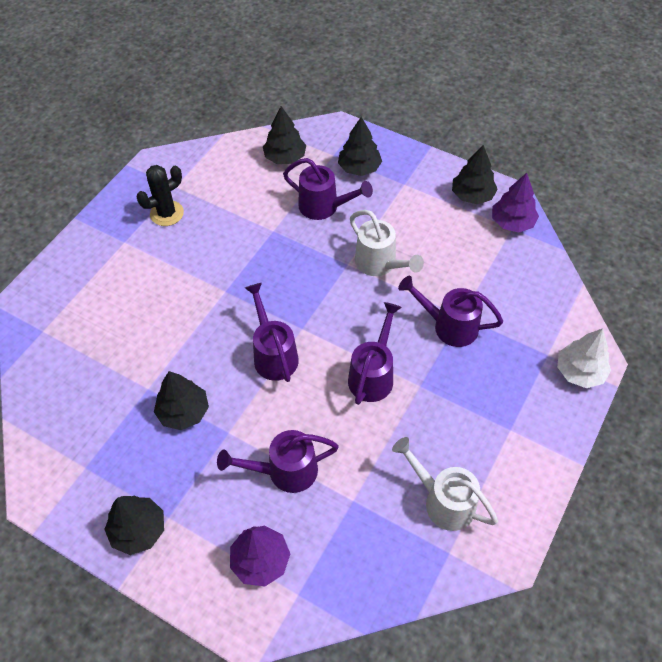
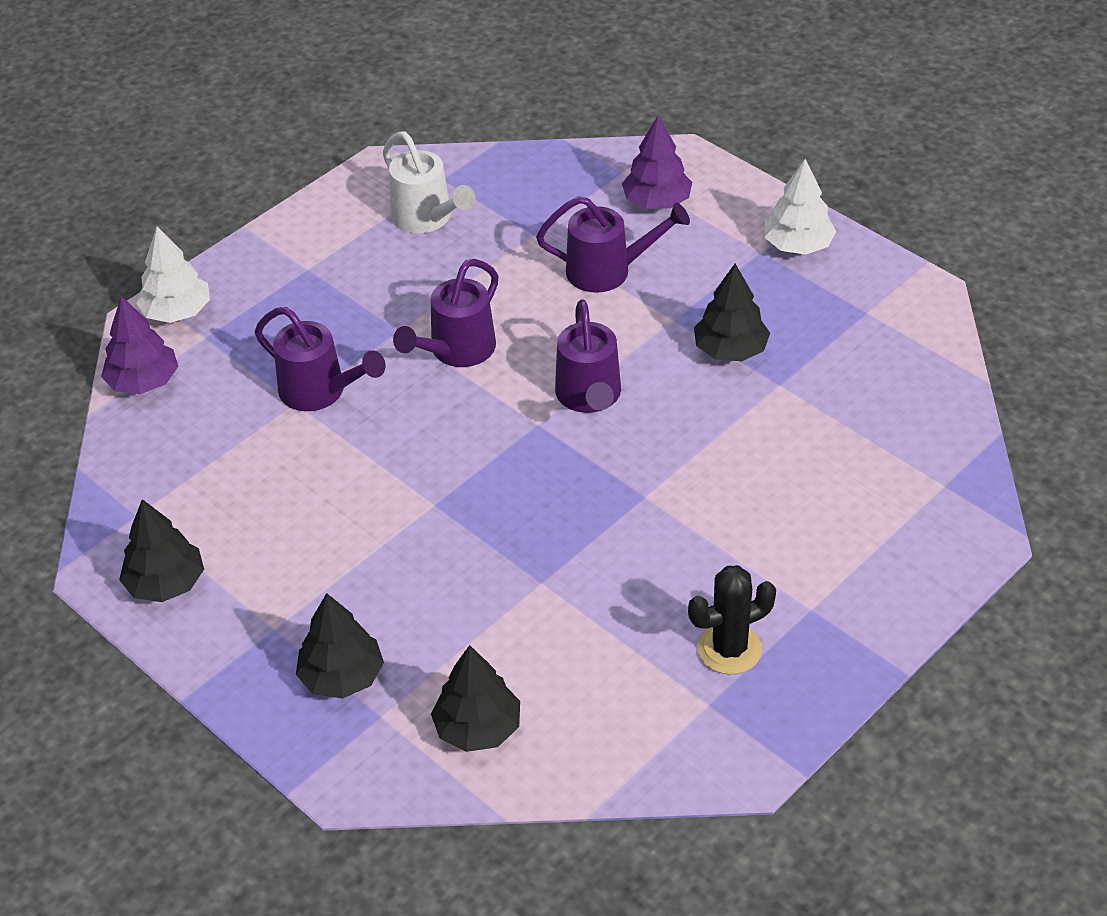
camera: 165 degrees left, 10 degrees down
black tree [104,496,164,555] -> white tree [764,159,837,255]
purple watering can [283,158,373,220] -> none
white watering can [350,210,424,276] -> none
purple tree [492,173,539,232] -> purple tree moved to [101,296,178,394]

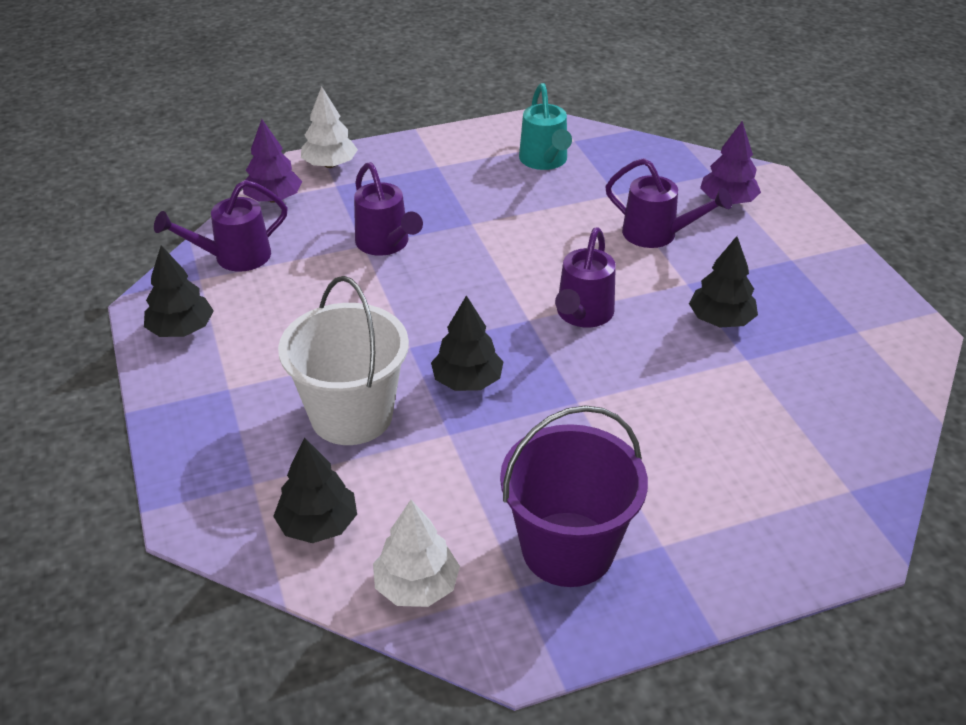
camera: 25 degrees right, 5 degrees down
black tree [296,593,384,699] -> black tree moved to [431,295,504,391]
white watering can [383,131,476,233] -> turquoise watering can [519,83,572,170]
purple watering can [393,259,499,367] -> purple watering can moved to [154,180,288,272]
black cactus [688,565,776,674] -> purple bucket [500,405,648,587]
white tree [764,159,837,255] -> white tree moved to [373,500,460,607]
none -> white bucket [278,276,409,445]

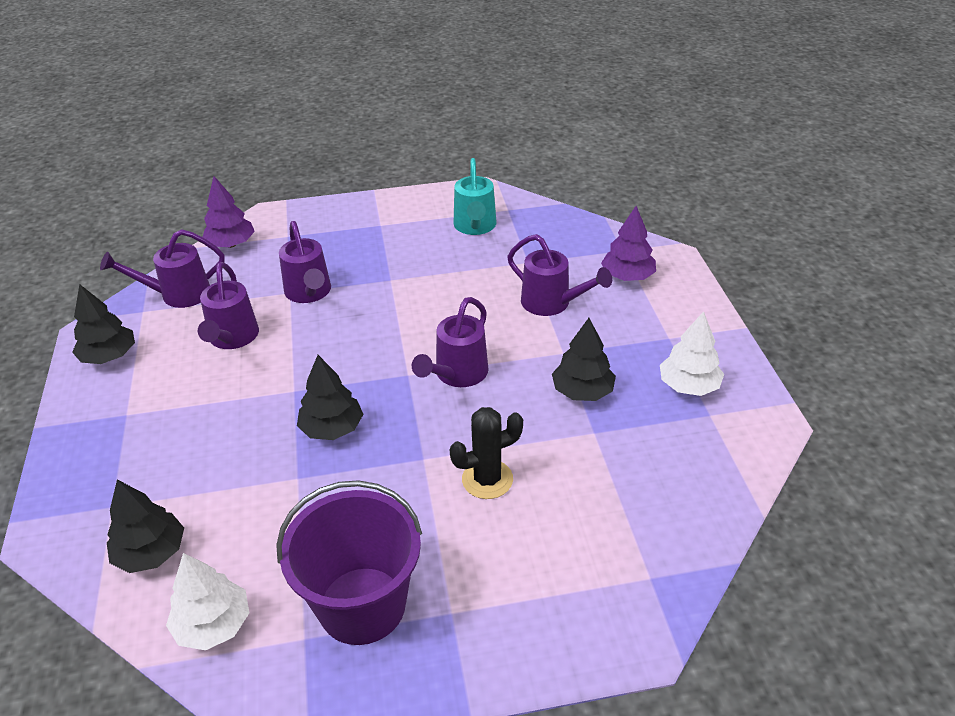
camera: 10 degrees right, 0 degrees up
white bucket [278,276,409,445] -> none
white tree [301,86,358,168] -> white tree moved to [660,311,724,396]
none -> purple watering can [198,262,259,349]
none -> black cactus [450,407,523,499]

